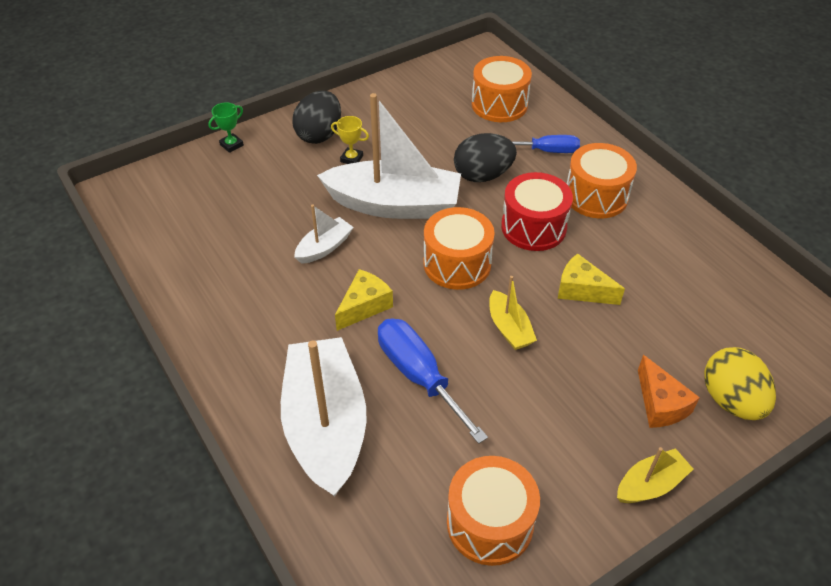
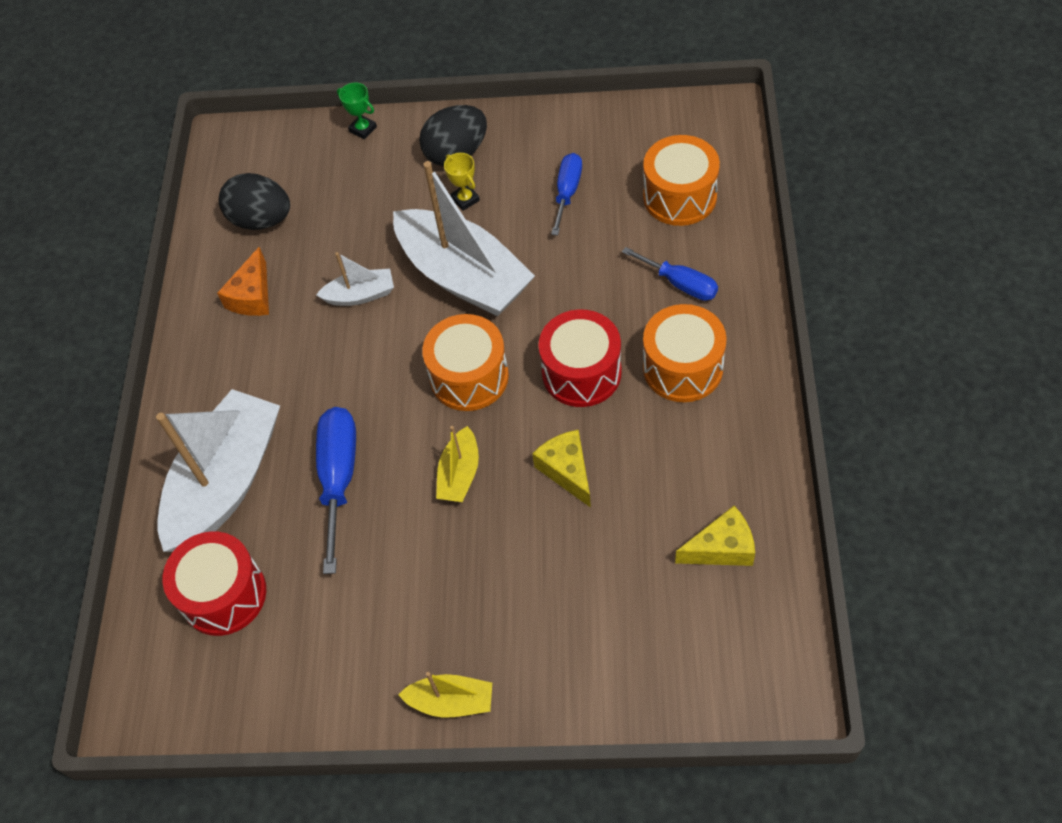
camera: 40 degrees right, 10 degrees up
green trophy [208,102,244,153] -> green trophy turned 45 degrees clockwise [337,83,377,139]
yellow cheese [335,269,393,331] -> yellow cheese moved to [675,506,755,566]
orange drum [447,456,540,566] -> none
black egg [454,133,517,182] -> black egg moved to [219,173,290,230]
orange cheese [638,355,700,428] -> orange cheese moved to [217,247,269,316]
yellow egg [704,347,776,420] -> none
none -> red drum [163,531,266,636]
none -> blue screwdriver [551,153,582,235]

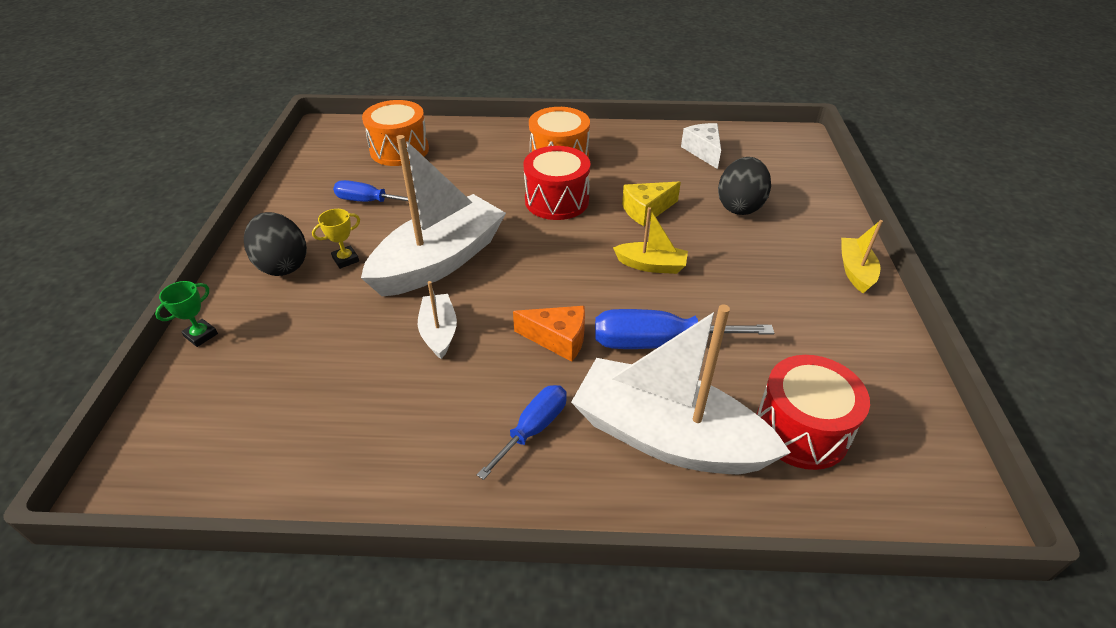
camera: 95 degrees left, 15 degrees down
orange cheese [217,247,269,316] -> orange cheese moved to [513,306,585,362]
black egg [219,173,290,230] -> black egg moved to [718,157,771,215]
orange drum [422,314,509,411] -> none
blue screwdriver [622,247,718,301] -> blue screwdriver moved to [477,385,567,480]
yellow cheese [675,506,755,566] -> white cheese [681,123,721,169]

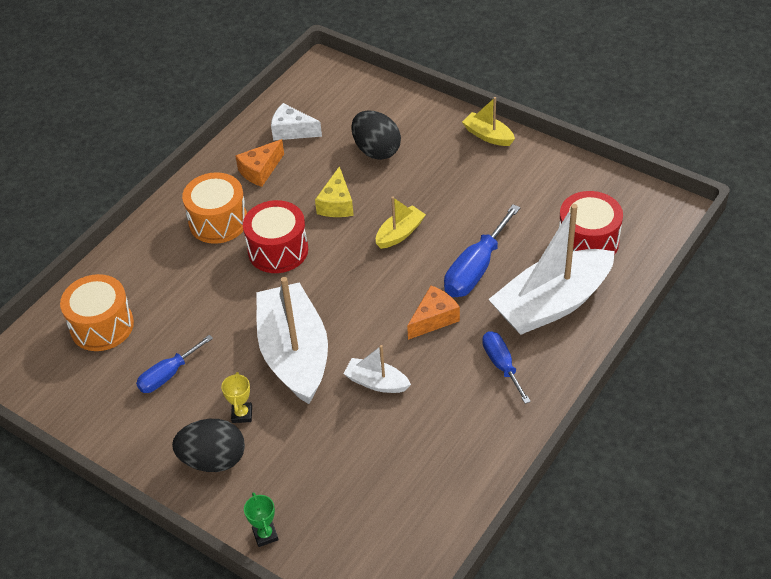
camera: 55 degrees left, 5 degrees up
none -> orange cheese [235,139,284,187]

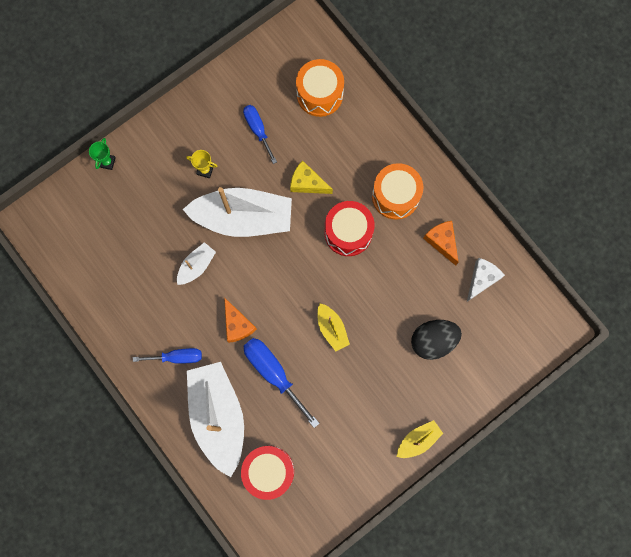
camera: 105 degrees right, 30 degrees up
black egg [172,419,245,472] -> none
green trophy [244,492,279,547] -> green trophy turned 75 degrees counterclockwise [89,138,116,170]
yellow cheese [315,166,354,217] -> yellow cheese moved to [290,160,333,194]

